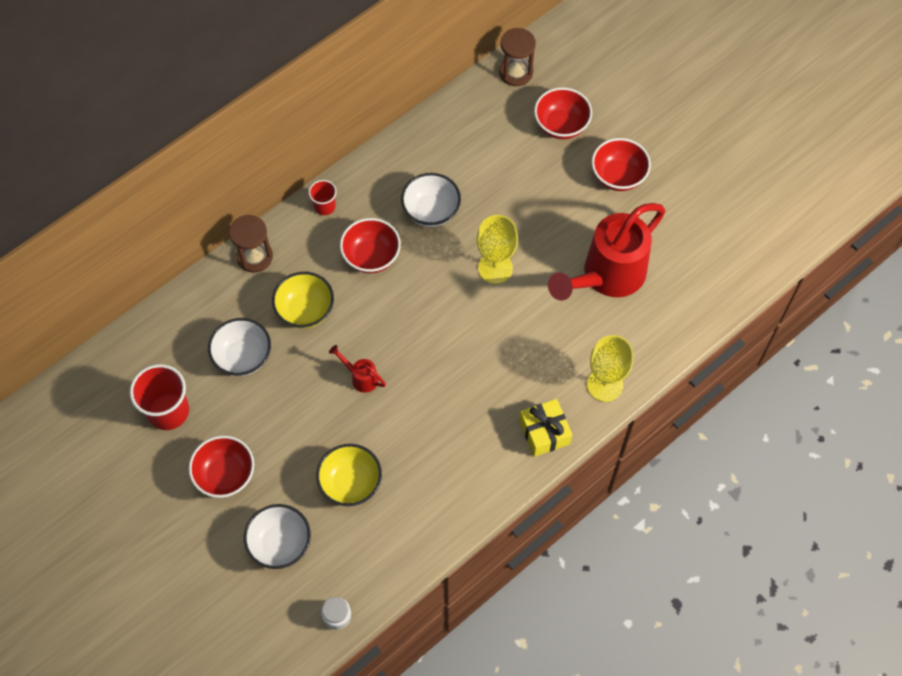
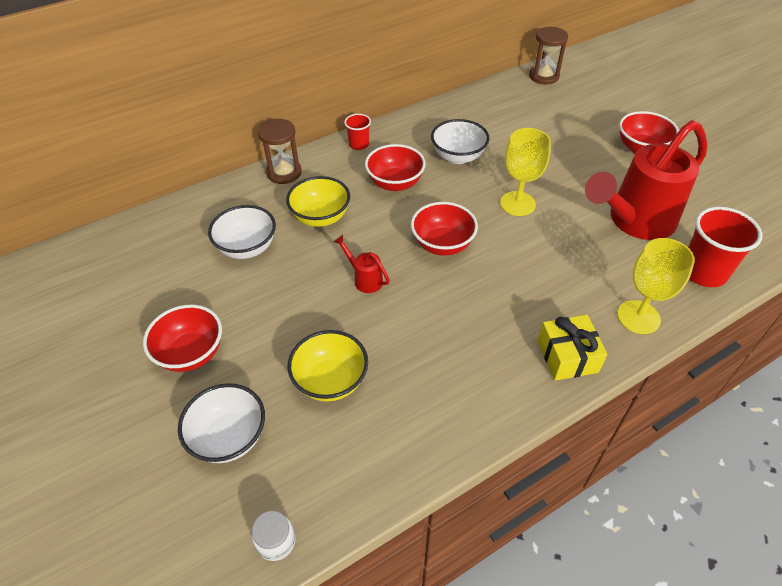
camera: 10 degrees right, 15 degrees down
red cup [130,364,189,430] -> red cup moved to [688,207,762,287]
red bowl [534,87,592,139] -> red bowl moved to [411,202,478,256]

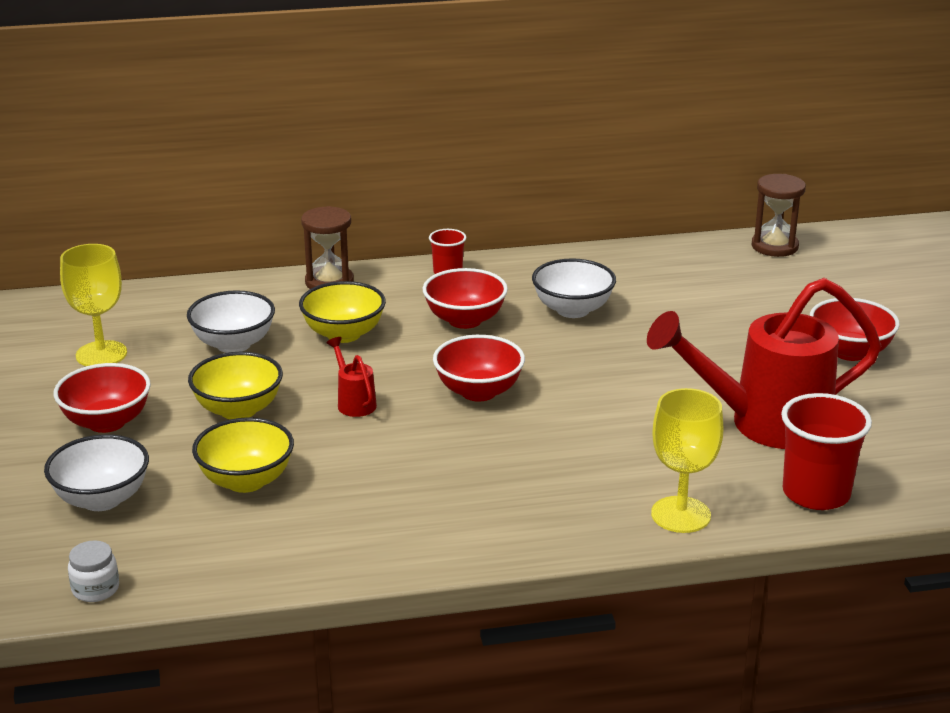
camera: 20 degrees right, 20 degrees down
yellow goblet [500,128,551,216] -> yellow goblet moved to [60,244,127,366]
yellow gift [538,315,607,381] -> none
none -> yellow bowl [188,352,283,419]

